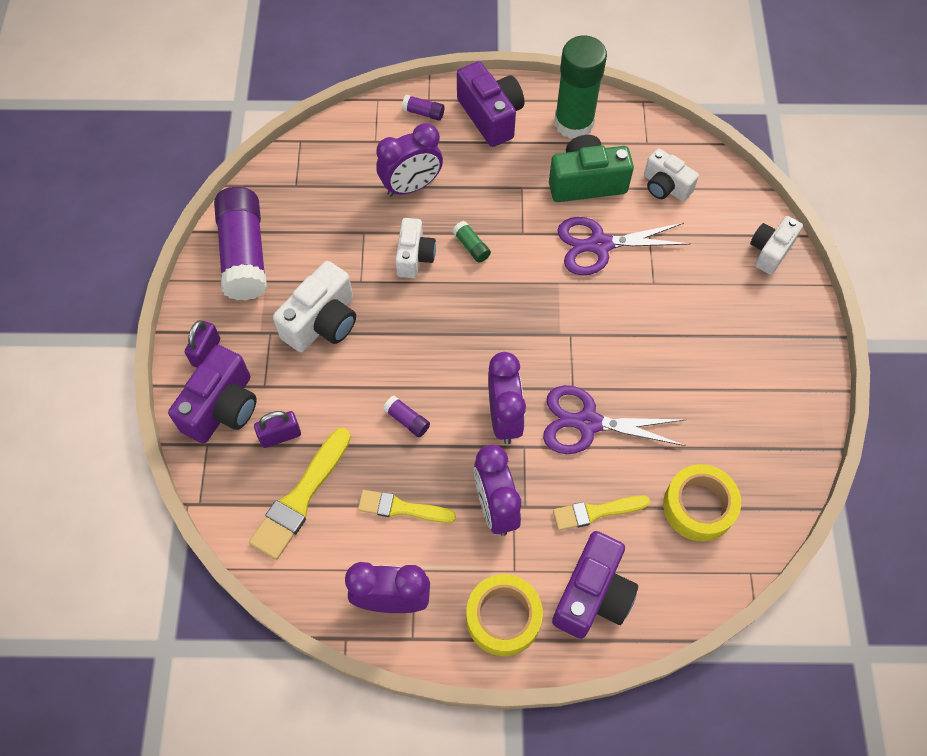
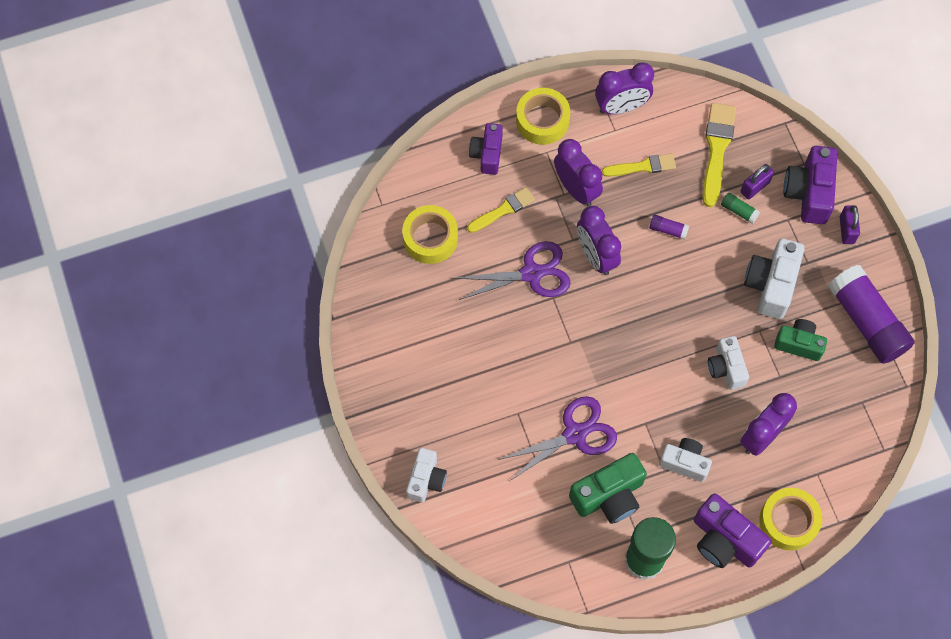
camera: 160 degrees right, 5 degrees up
purple glue stick [402,95,444,121] -> yellow tape [759,488,822,551]
green glue stick [453,221,491,263] -> green glue stick moved to [721,193,760,224]
purple camera [552,531,638,639] -> purple camera [469,123,503,175], size x0.66
white camera [644,148,699,201] -> white camera moved to [659,438,712,482]
none -> green camera [774,319,827,361]

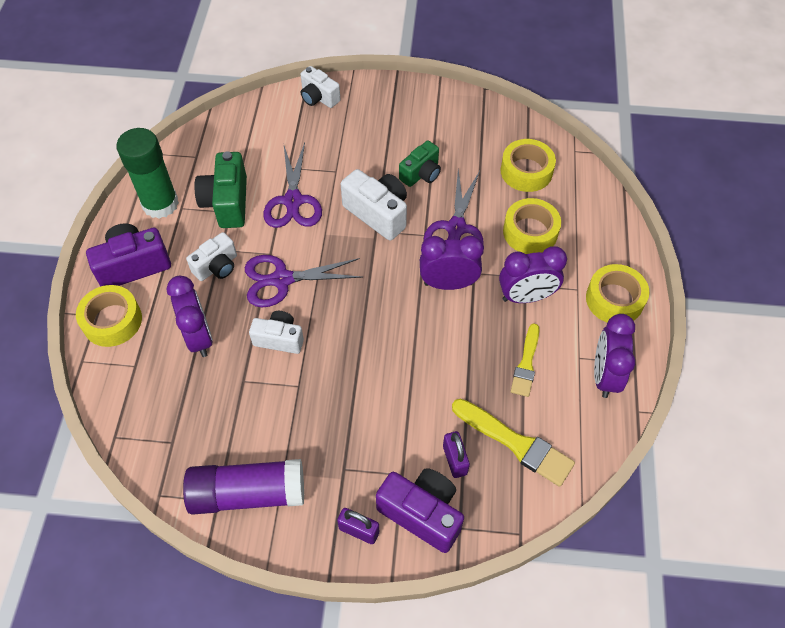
camera: 115 degrees right, 10 degrees down
yellow brush [467,187,535,233] -> yellow tape [503,198,561,254]
purple camera [469,123,503,175] -> none
purple glue stick [649,215,689,240] -> none
green glue stick [721,193,760,224] -> none
white camera [744,238,805,319] -> white camera moved to [341,169,407,241]
green camera [774,319,827,361] -> green camera moved to [399,140,441,187]
none -> purple scissors [245,255,363,307]

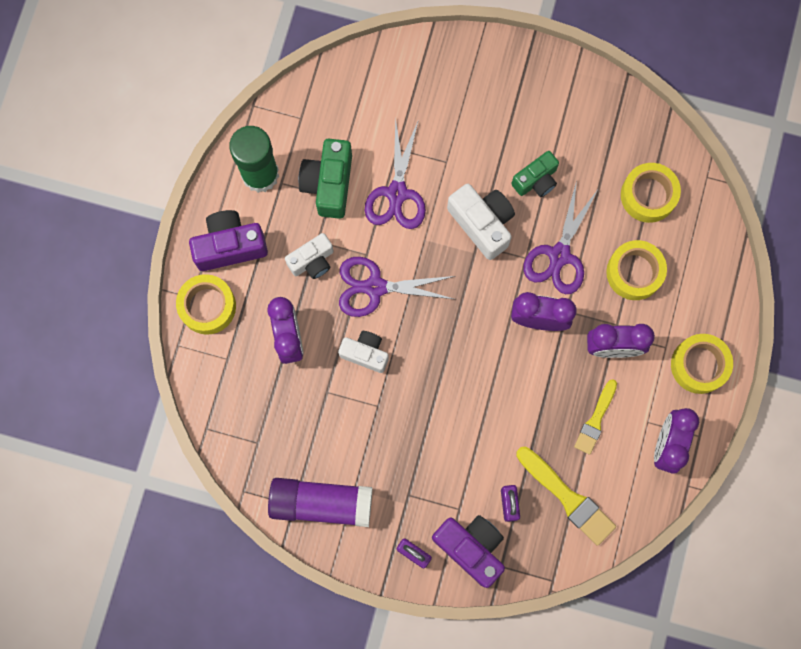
camera: 10 degrees right, 20 degrees up
white camera [300,66,341,108] -> none

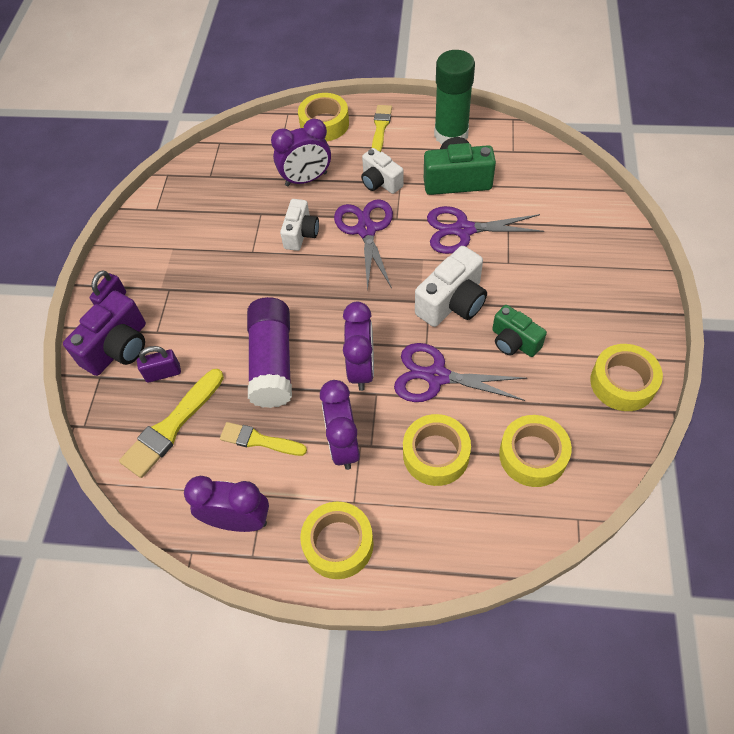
camera: 85 degrees right, 20 degrees down
purple camera [189,210,268,271] -> yellow brush [372,105,392,152]
purple glue stick [268,478,373,527] -> purple glue stick moved to [247,297,292,408]
none -> yellow tape [590,344,663,411]

